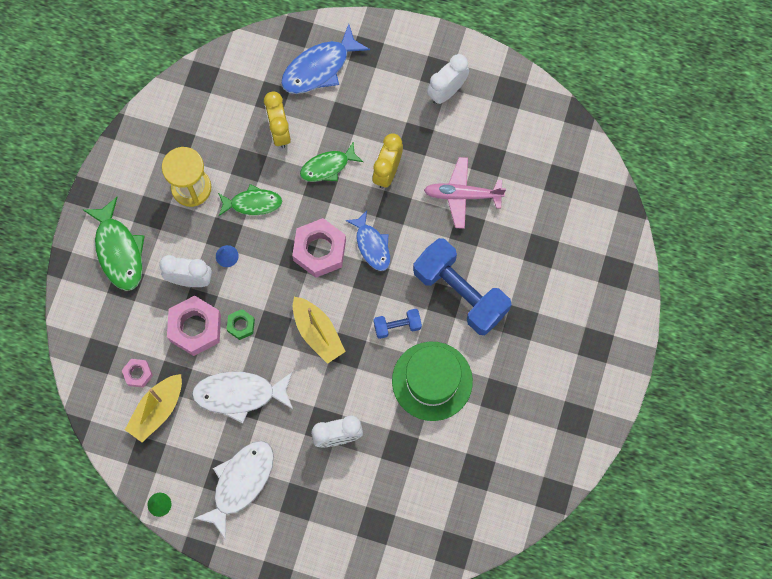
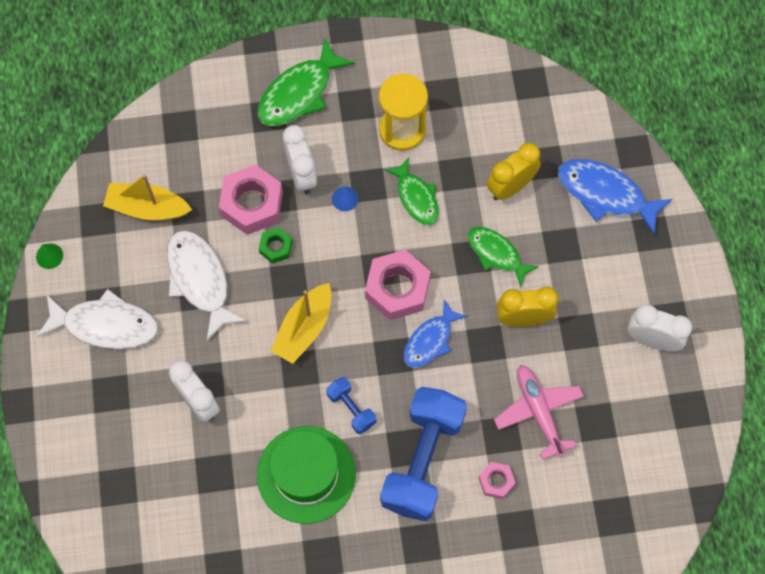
camera: 65 degrees right, 5 degrees down
pink nut [122,359,153,388] -> pink nut moved to [479,462,515,499]

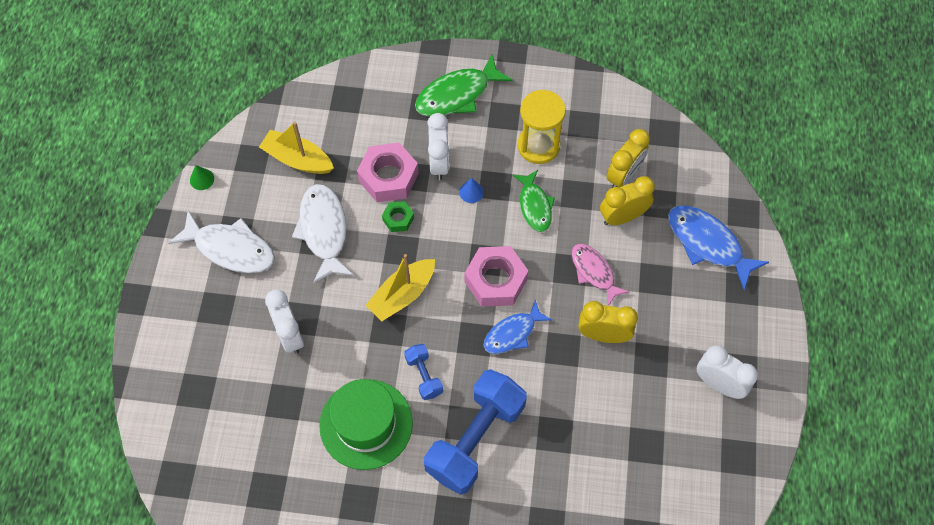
camera: 15 degrees right, 5 degrees down
green fish [468,227,539,287] -> pink fish [571,243,629,306]
pink nut [479,462,515,499] -> none
pink plane [494,365,584,460] -> none
none -> yellow clock [606,129,650,188]

